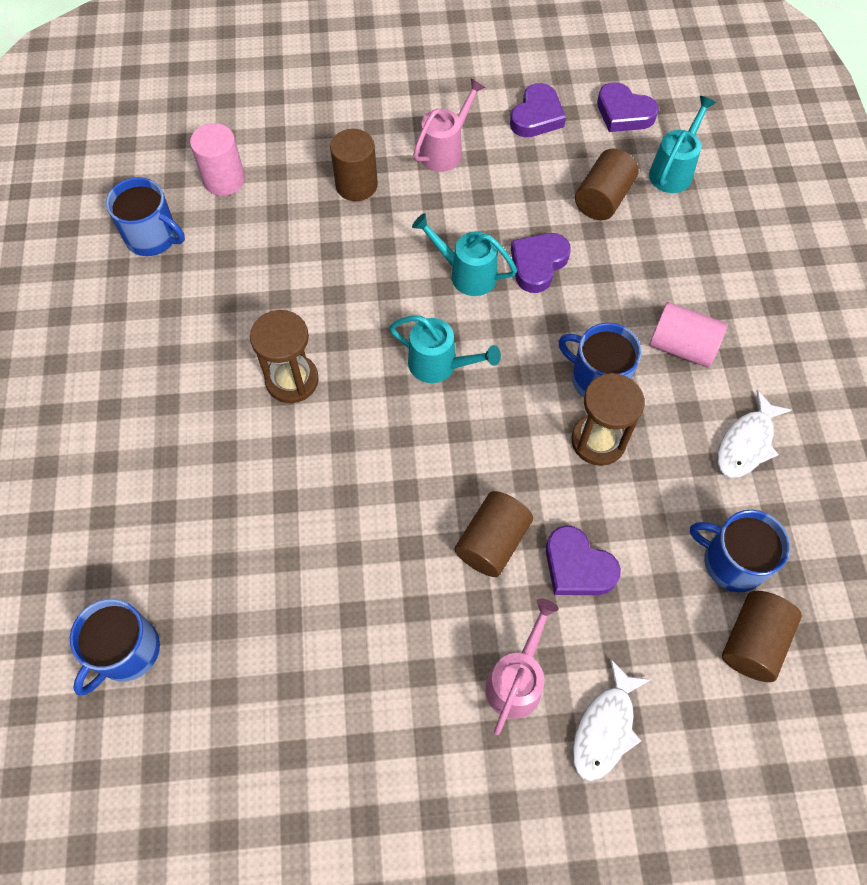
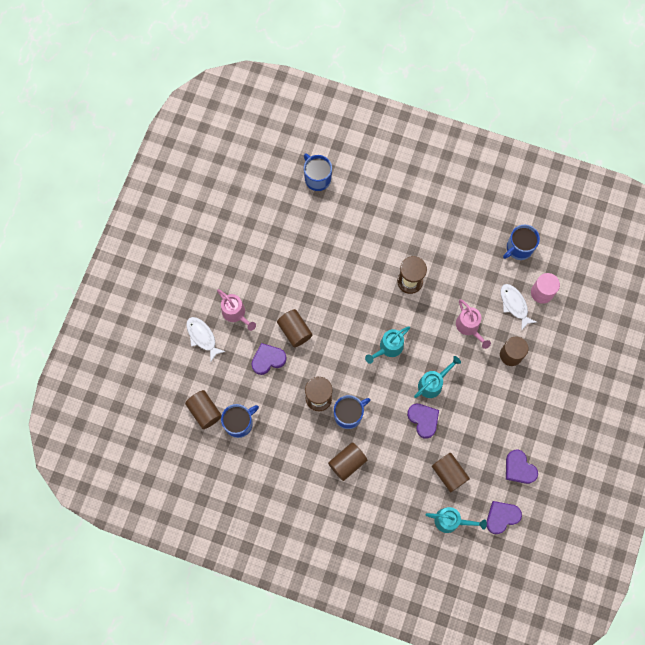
camera: 115 degrees right, 10 degrees up
pink watering can [413,79,486,172] -> pink watering can moved to [456,299,491,349]
turquoise watering can [649,96,716,193] -> turquoise watering can turned 45 degrees counterclockwise [426,507,487,533]
pink cylinder [649,302,727,368] -> brown cylinder [328,442,367,481]
white fish [717,390,791,478] -> white fish moved to [501,284,537,331]

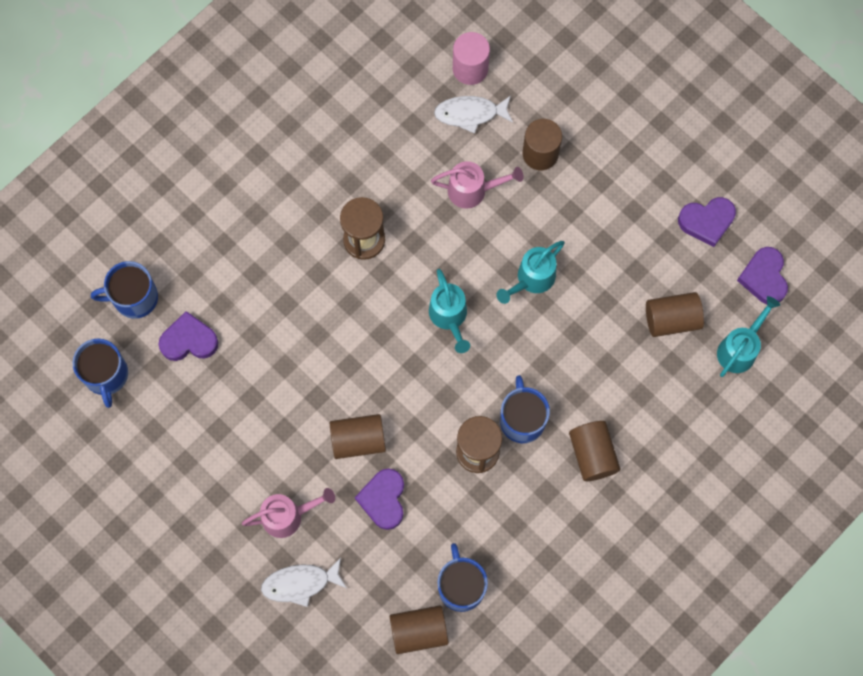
camera: 65 degrees left, 0 degrees up
purple heart [407,404,439,439] -> purple heart moved to [158,311,219,361]
turquoise watering can [414,356,461,398] -> turquoise watering can turned 120 degrees counterclockwise [497,241,565,304]
blue mug [503,225,540,260] -> blue mug moved to [72,339,128,408]

